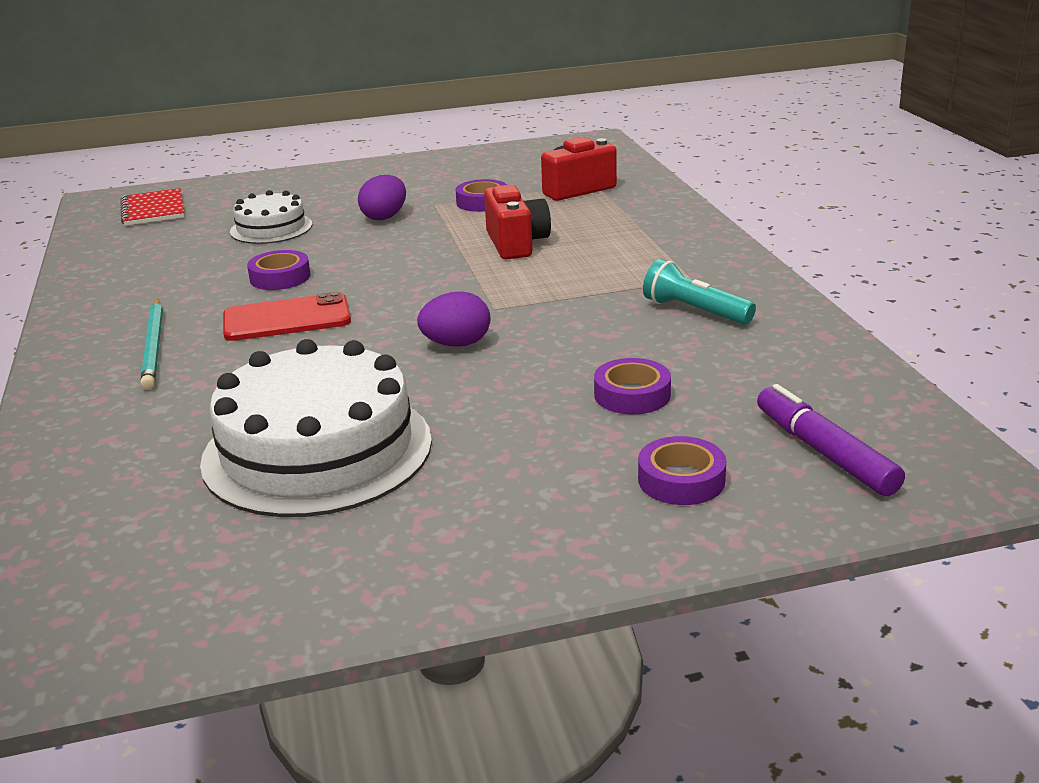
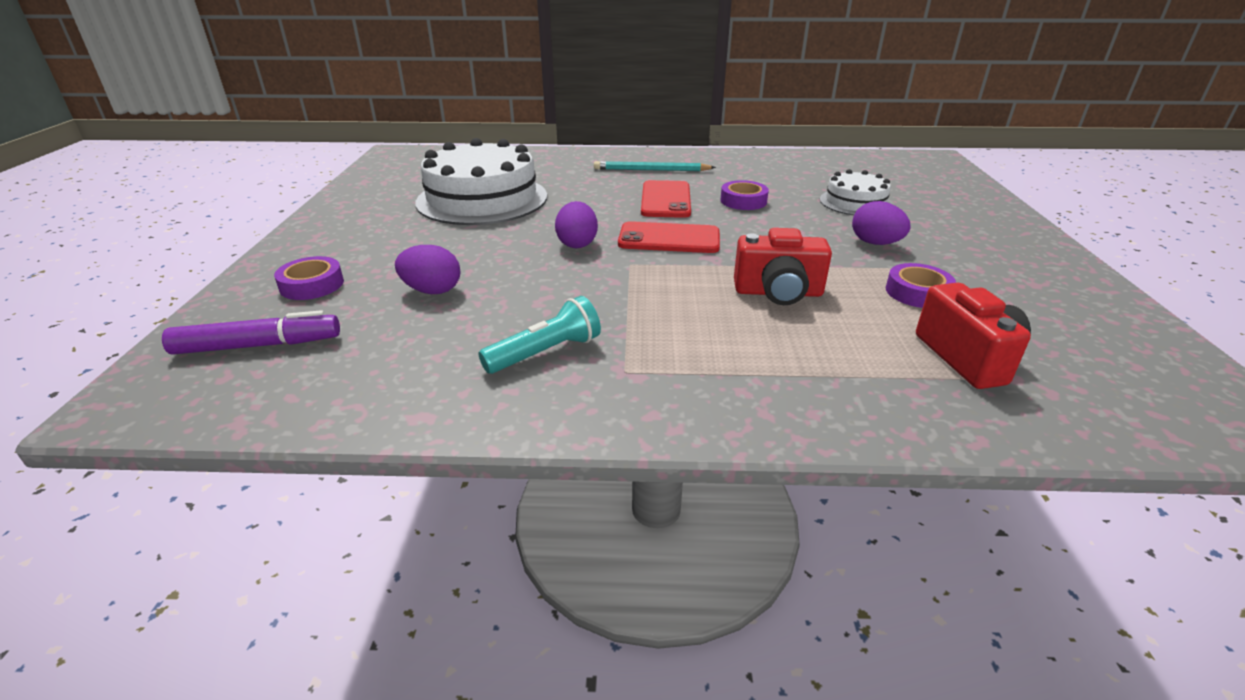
camera: 105 degrees right, 5 degrees up
red notebook [121,188,185,226] -> none
purple tape [594,358,671,414] -> purple egg [395,245,460,294]
none -> red phone [618,221,720,253]

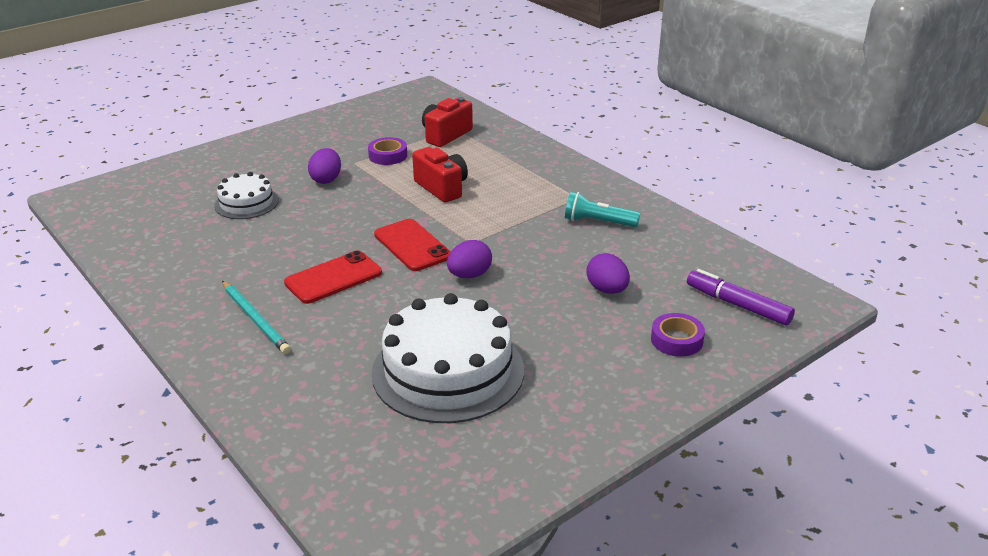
camera: 130 degrees left, 0 degrees up
purple tape [720,180,769,210] -> none

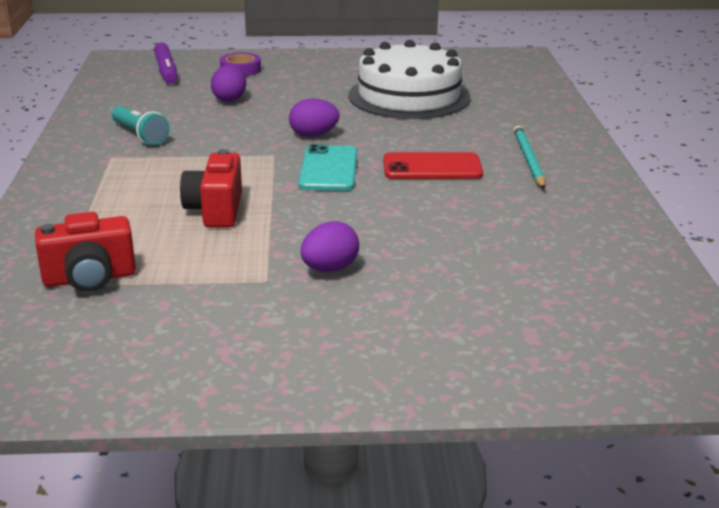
camera: 145 degrees left, 5 degrees down
white cake [214,172,279,219] -> none
purple tape [368,137,407,165] -> none
red phone [374,219,451,271] -> turquoise phone [299,144,357,191]

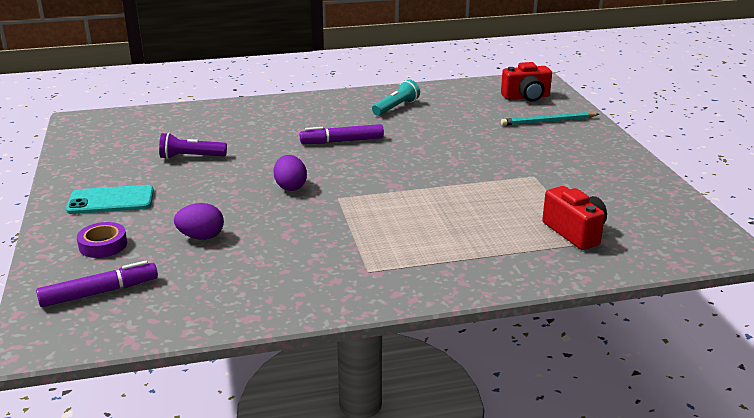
camera: 100 degrees left, 0 degrees up
turquoise flashlight [112,106,170,145] -> turquoise flashlight moved to [372,80,420,116]
red camera [180,149,242,227] -> red camera moved to [501,62,552,102]
turquoise phone [299,144,357,191] -> turquoise phone moved to [66,185,154,214]
purple egg [301,221,359,272] -> none
white cake [348,40,471,119] -> purple flashlight [159,133,227,159]
red phone [383,152,483,179] -> purple marker [300,124,384,144]
turquoise pencil [514,126,546,189] -> turquoise pencil moved to [501,112,599,126]

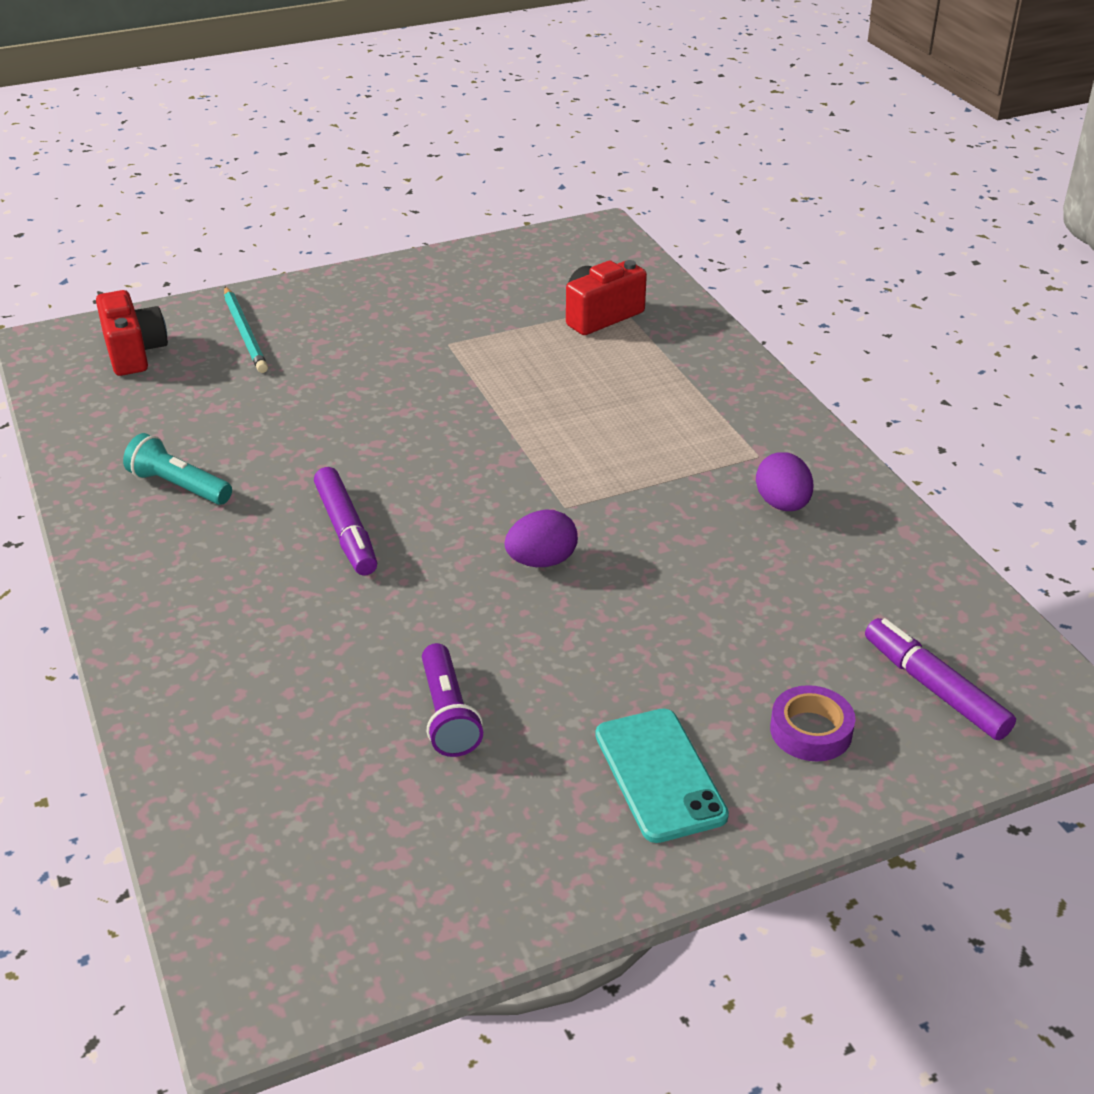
camera: 100 degrees left, 10 degrees up
purple egg [174,203,224,240] -> purple egg moved to [756,452,813,511]

